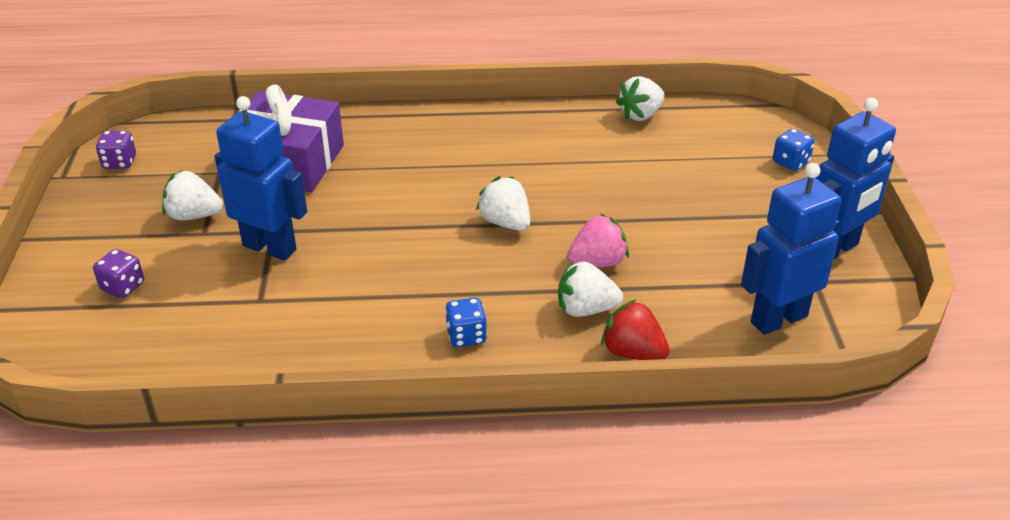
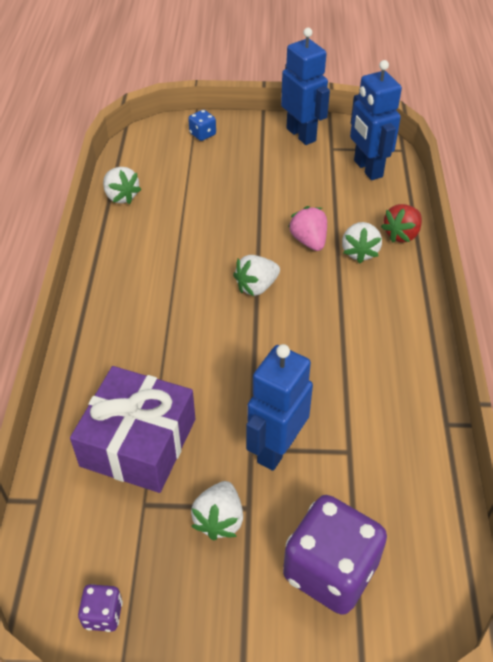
camera: 85 degrees left, 10 degrees up
purple dice [93,249,144,298] -> purple dice [283,495,387,615], size x2.23
blue dice [445,298,487,347] -> none

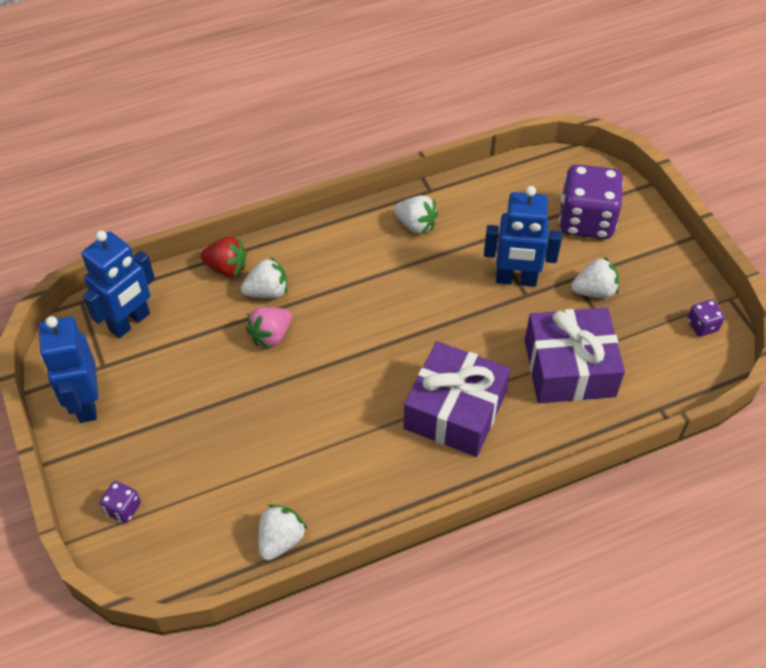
camera: 115 degrees left, 5 degrees up
blue dice [188,110,216,141] -> purple dice [100,481,141,523]
white strawberry [233,255,280,296] -> white strawberry moved to [394,195,438,235]
blue robot [281,28,330,145] -> blue robot turned 45 degrees counterclockwise [39,316,98,423]
none -> purple gift [404,341,510,457]

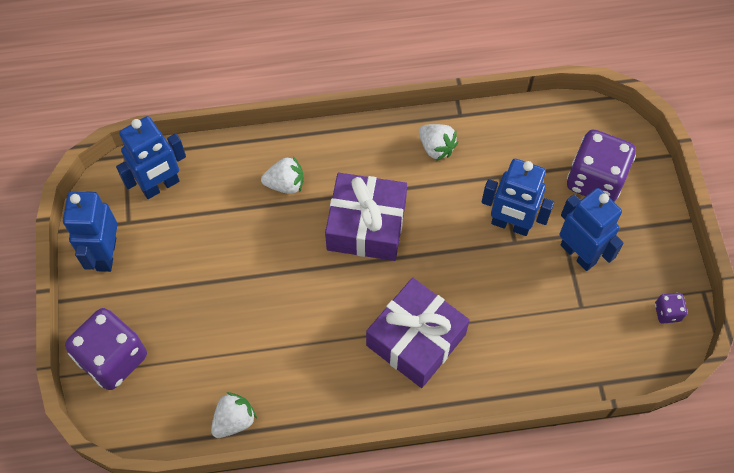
camera: 15 degrees right, 10 degrees up
purple dice [100,481,141,523] -> purple dice [65,308,147,390], size x2.23
red strawberry [201,237,247,277] -> none
pink strawberry [246,307,292,349] -> none
purple gift [525,308,625,403] -> purple gift moved to [325,173,407,261]
white strawberry [571,256,619,298] -> blue robot [560,188,624,271]

